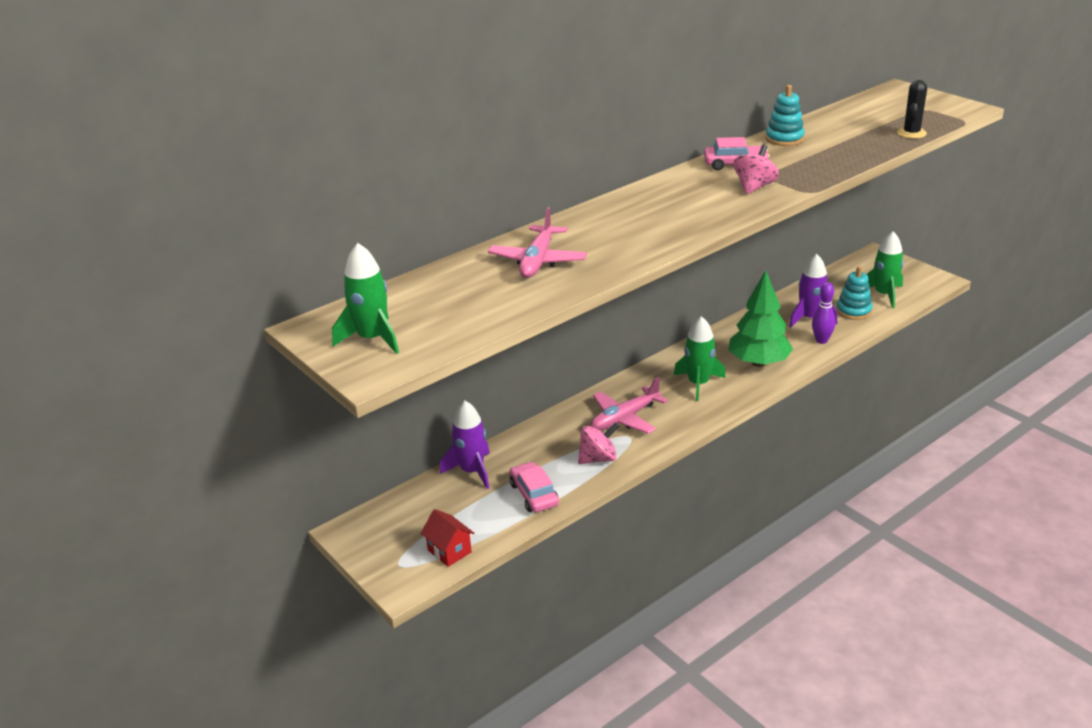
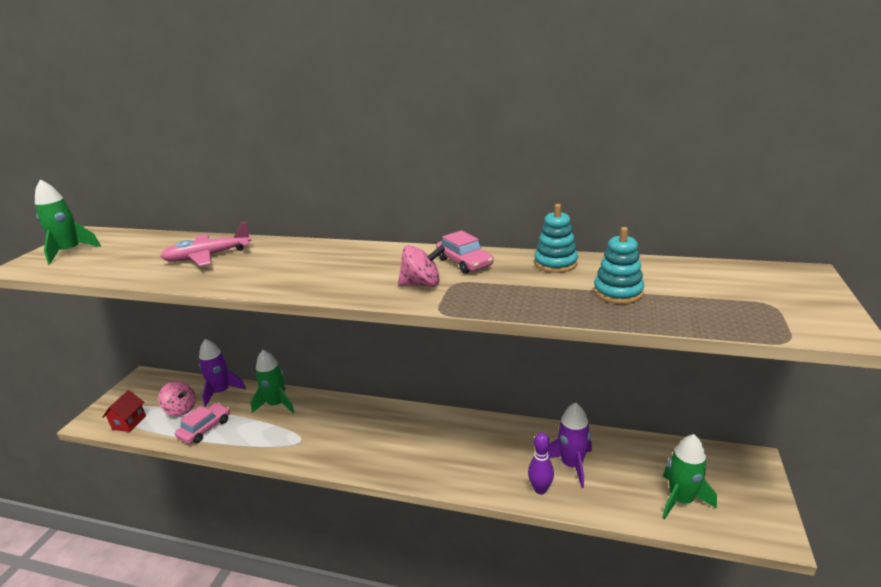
camera: 55 degrees right, 5 degrees down
pink spinning top [578,422,619,464] -> pink spinning top moved to [158,381,196,416]
pink plane [591,377,668,434] -> none
green rocket [674,316,726,401] -> green rocket moved to [251,350,294,413]
green tree [729,270,793,367] -> none
turquoise stacking toy [836,266,872,320] -> turquoise stacking toy moved to [594,227,644,304]
black cactus [897,80,927,139] -> none

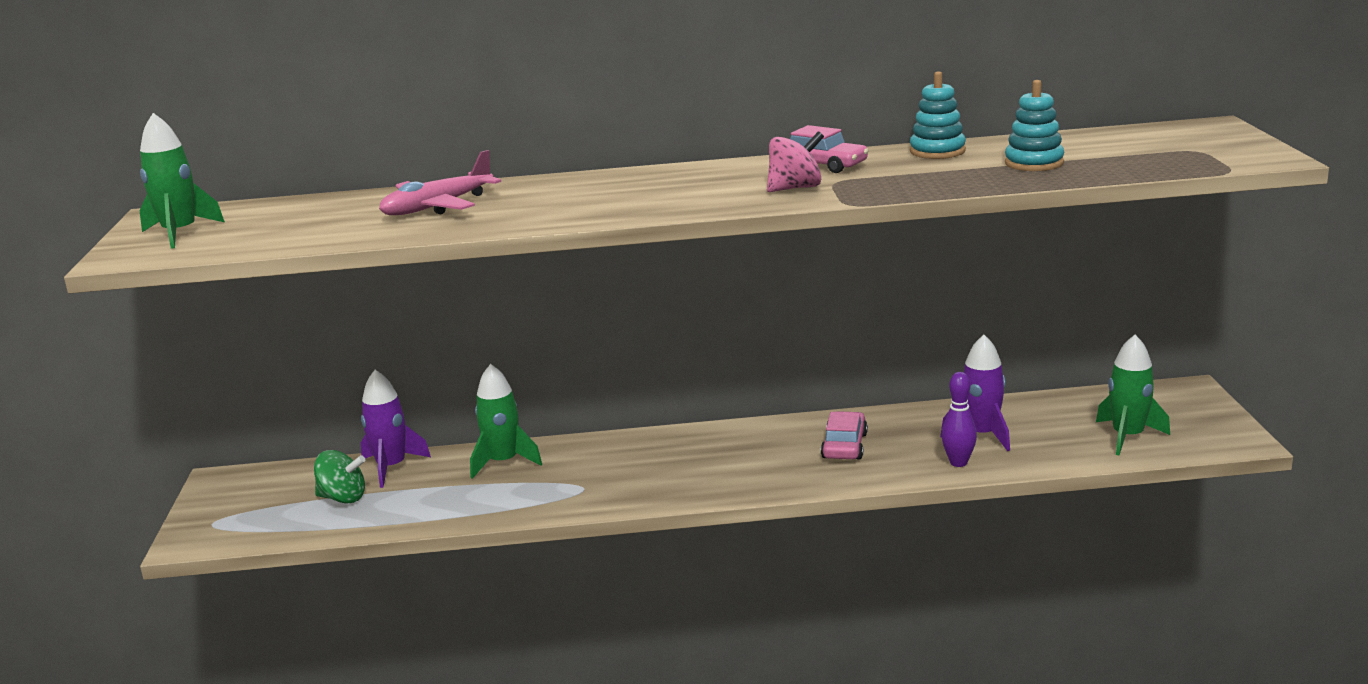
camera: 20 degrees left, 5 degrees down
red house [102,390,146,432] -> none
pink spinning top [158,381,196,416] -> green spinning top [314,450,365,504]
pink car [175,403,230,444] -> pink car moved to [821,411,868,460]

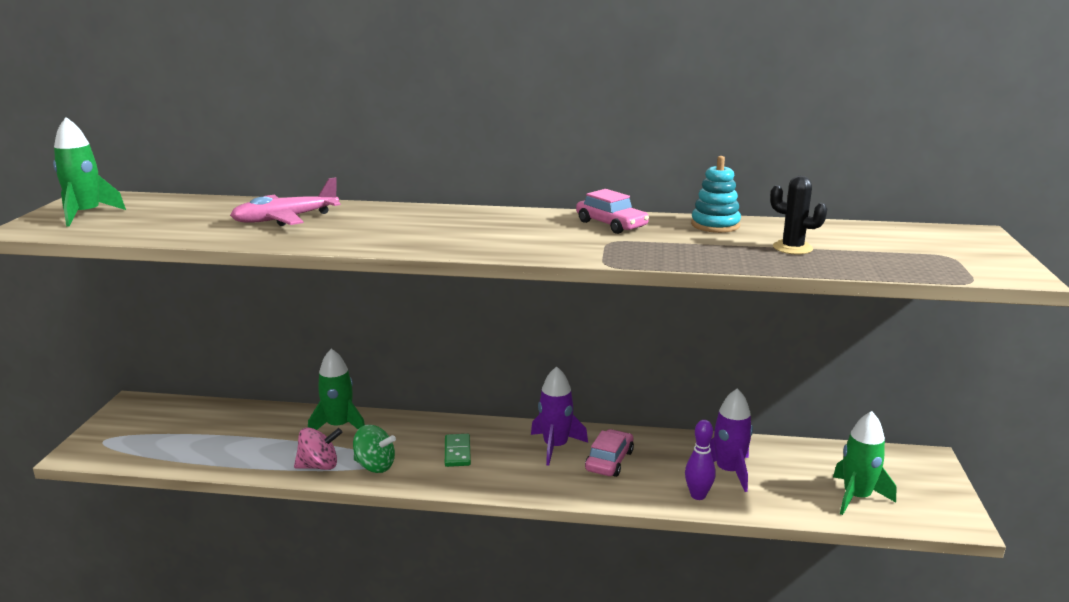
camera: 10 degrees right, 0 degrees up
green spinning top [314,450,365,504] -> green spinning top moved to [353,425,396,473]
purple rocket [361,370,431,488] -> purple rocket moved to [531,366,588,466]
pink spinning top [767,131,824,192] -> pink spinning top moved to [294,427,342,470]
turquoise stacking toy [1005,80,1064,171] -> black cactus [770,176,827,255]
none -> green domino [445,434,471,467]

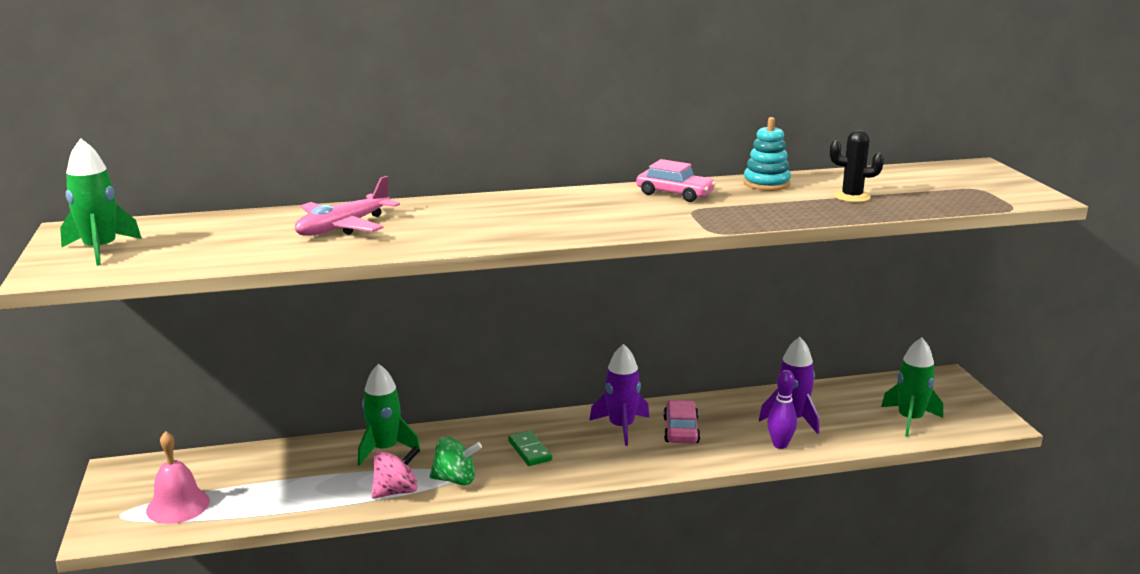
camera: 20 degrees left, 0 degrees up
none -> pink bell [146,431,210,524]

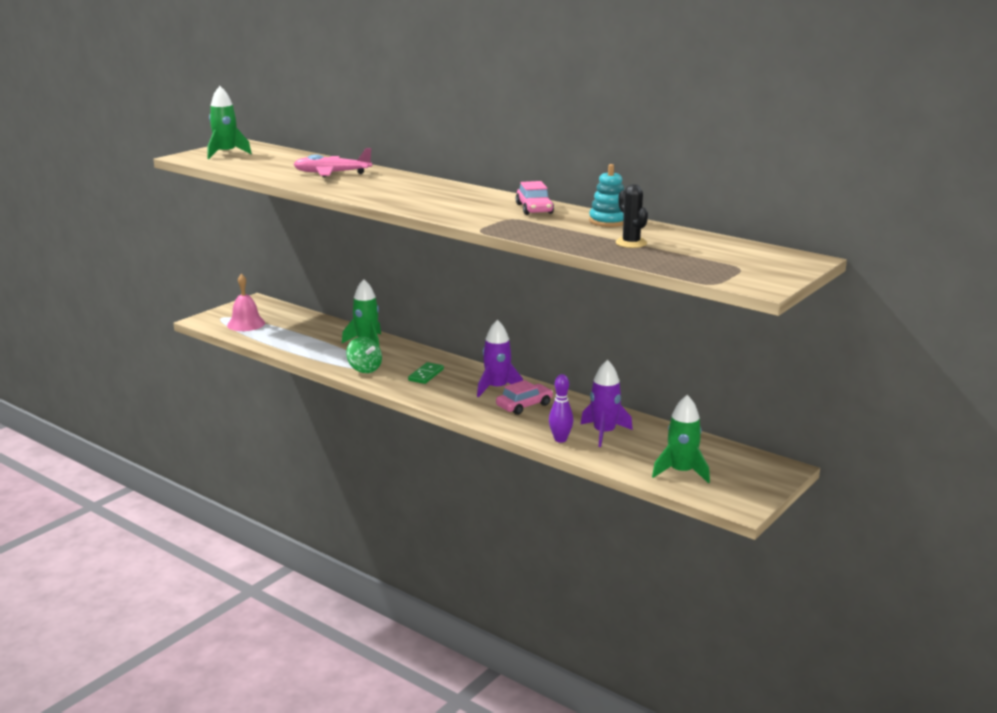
camera: 50 degrees right, 0 degrees up
pink spinning top [372,446,420,499] -> none

